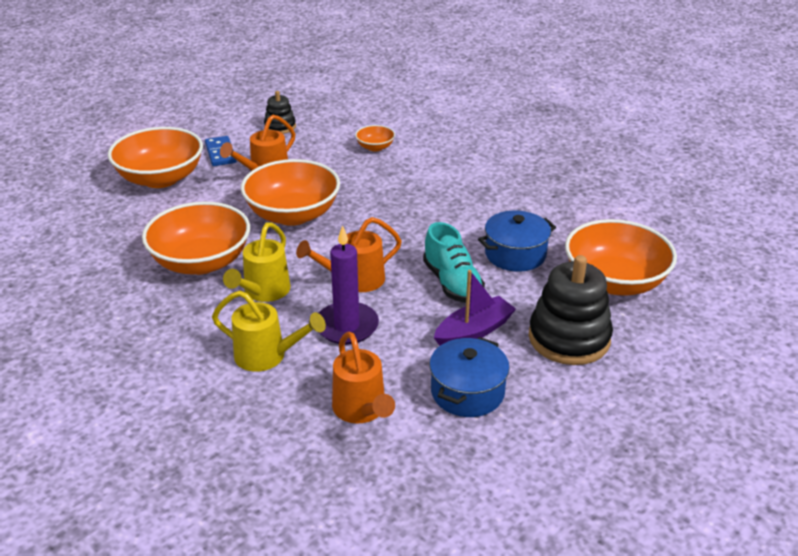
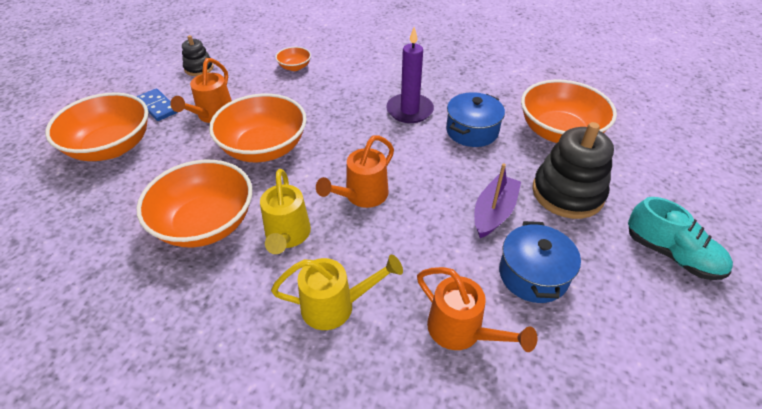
camera: 25 degrees left, 10 degrees up
purple candle [319,225,379,345] -> purple candle moved to [386,27,434,123]
turquoise shoe [423,222,485,303] -> turquoise shoe moved to [628,197,733,280]

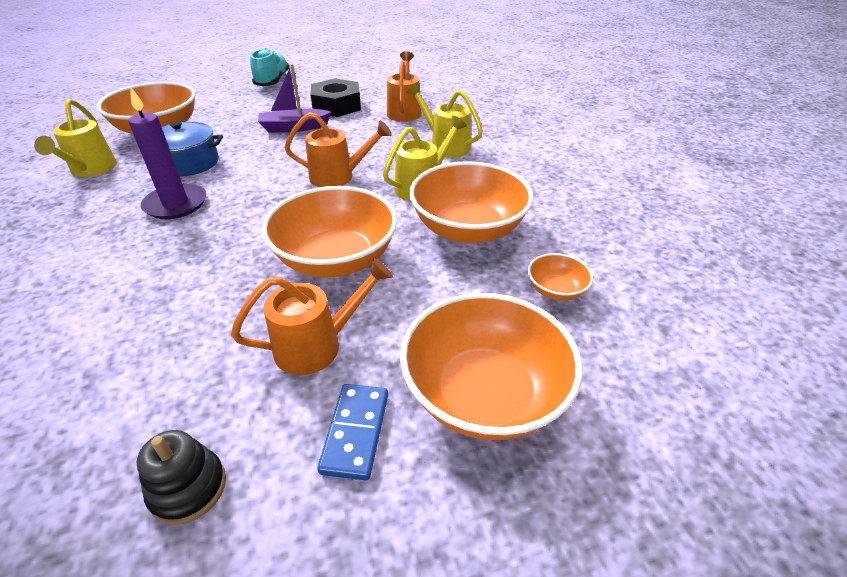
camera: 130 degrees left, 5 degrees down
orange bowl [275,47,311,71] -> orange bowl moved to [528,253,593,301]
blue pot [499,221,581,303] -> black nut [310,78,361,117]
black stacking toy [532,122,614,219] -> none
none -> yellow watering can [34,99,117,177]

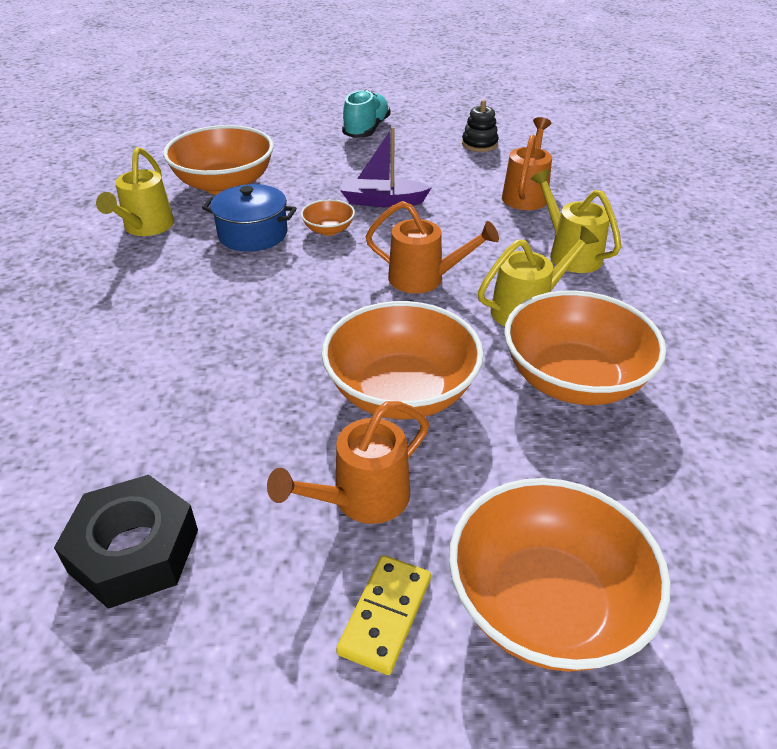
camera: 15 degrees right, 0 degrees up
purple candle [128,86,206,219] -> none
black stacking toy [137,430,226,525] -> black stacking toy moved to [462,100,499,152]
orange watering can [231,258,393,375] -> orange watering can turned 150 degrees clockwise [267,401,429,524]
black nut [310,78,361,117] -> black nut moved to [54,475,198,609]
blue domino [317,384,388,480] -> yellow domino [336,555,431,675]
orange bowl [528,253,593,301] -> orange bowl moved to [301,199,355,236]

